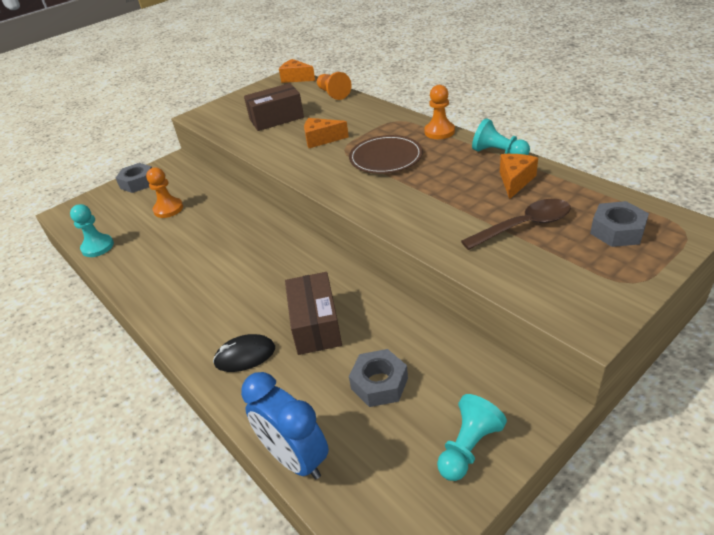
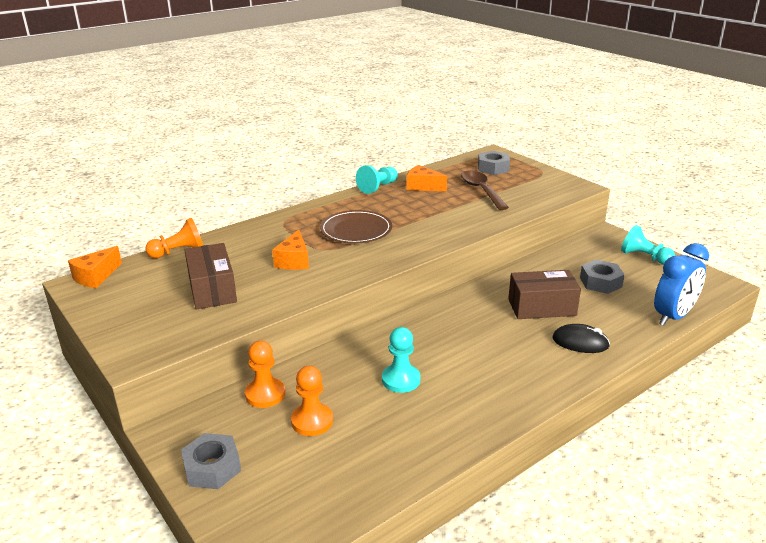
camera: 90 degrees left, 10 degrees down
turquoise pawn [70,204,114,257] -> turquoise pawn moved to [382,327,421,393]
black mouse [213,334,275,372] -> black mouse turned 60 degrees counterclockwise [552,324,610,353]
orange pawn [424,85,455,139] -> orange pawn moved to [245,341,285,408]

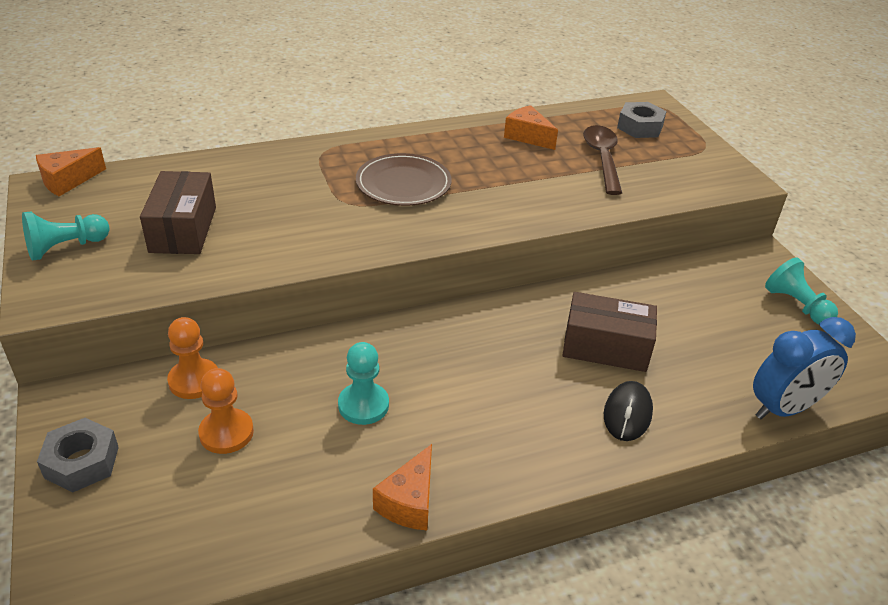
camera: 15 degrees right, 10 degrees up
orange pawn [145,218,203,258] -> none
orange cheese [272,230,309,270] -> orange cheese moved to [373,444,432,530]
turquoise pawn [356,165,398,194] -> turquoise pawn moved to [22,211,109,261]
black mouse [552,324,610,353] -> black mouse turned 75 degrees clockwise [604,381,653,441]
grey nut [580,260,625,294] -> none

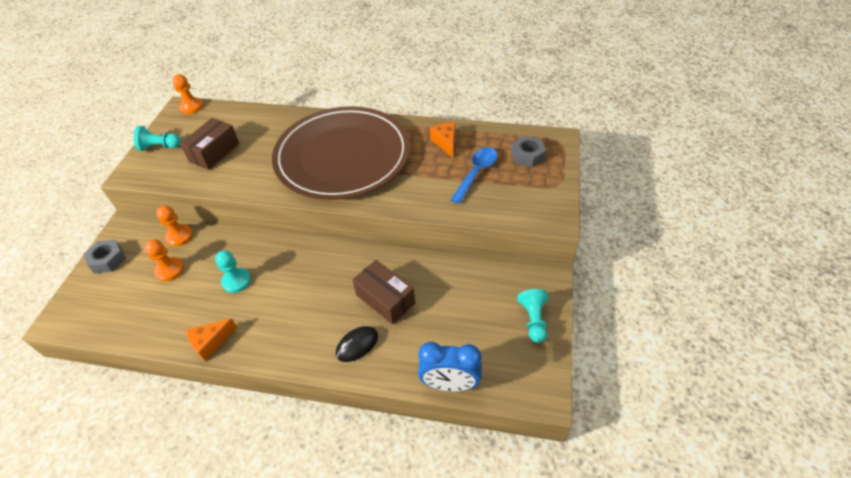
camera: 35 degrees right, 10 degrees up
orange cheese [36,147,106,196] -> orange pawn [172,74,203,114]
brown plate [356,153,452,206] -> brown plate [272,106,410,200], size x2.32
brown spoon [583,125,622,195] -> blue spoon [450,147,498,204]

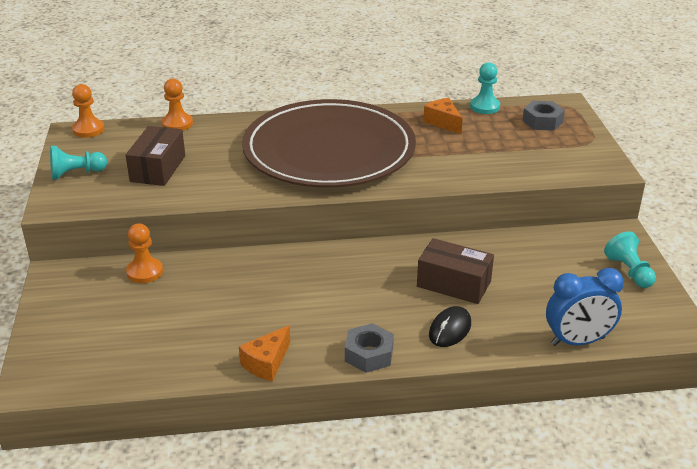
camera: 20 degrees left, 15 degrees down
grey nut [84,240,126,273] -> grey nut moved to [345,323,394,373]
orange pawn [145,239,184,281] -> orange pawn moved to [162,79,193,131]
turquoise pawn [215,250,251,293] -> turquoise pawn moved to [470,62,500,114]
blue spoon [450,147,498,204] -> none

